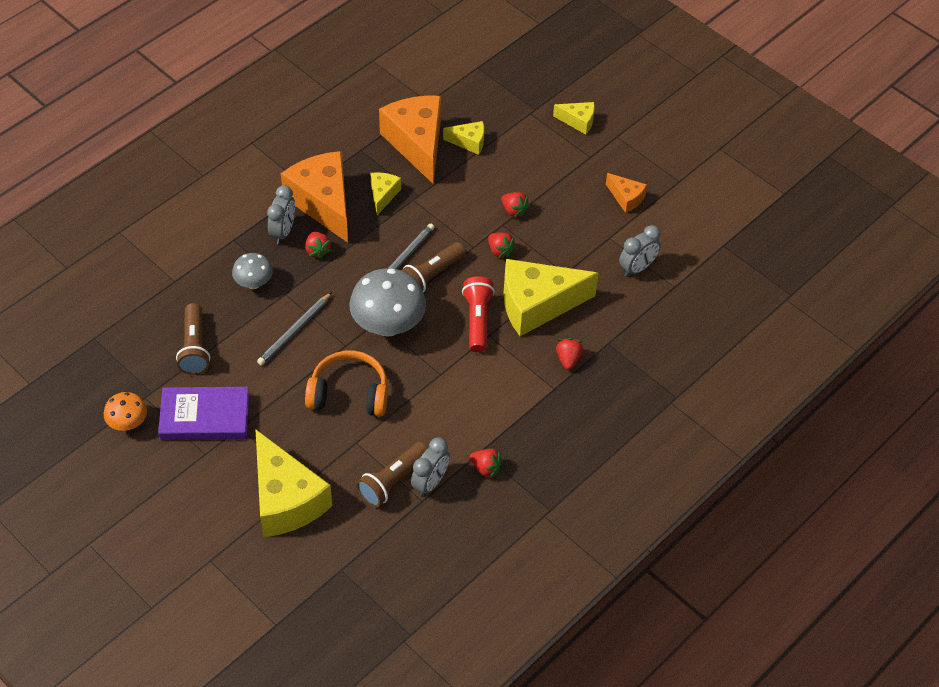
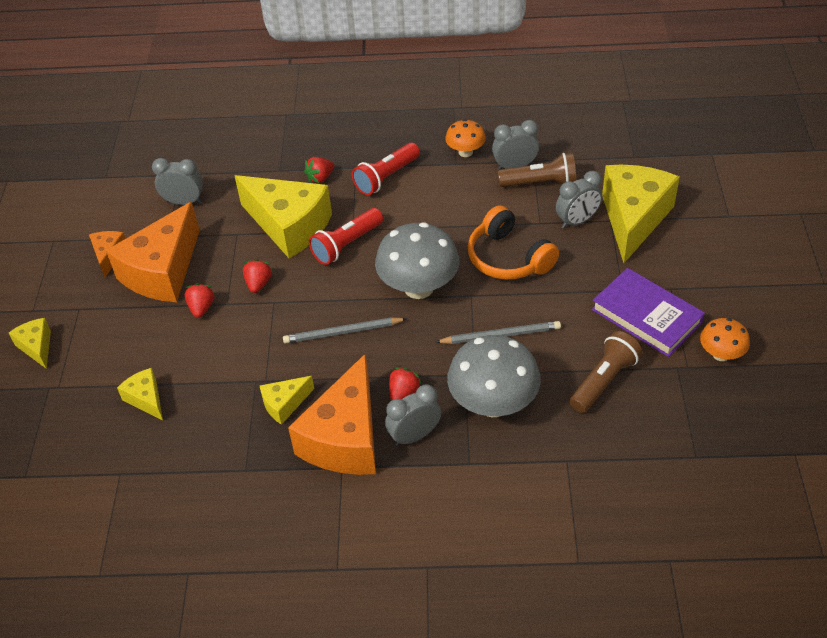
camera: 130 degrees left, 5 degrees down
grey mushroom [232,253,273,289] -> grey mushroom [447,335,541,417], size x1.85
orange cheese [379,95,441,183] -> orange cheese moved to [106,202,200,302]
brown flashlight [401,242,466,293] -> none
red strawberry [469,449,503,478] -> orange mushroom [445,119,486,157]
none -> red flashlight [352,143,420,195]
none -> grey clock [556,171,603,228]

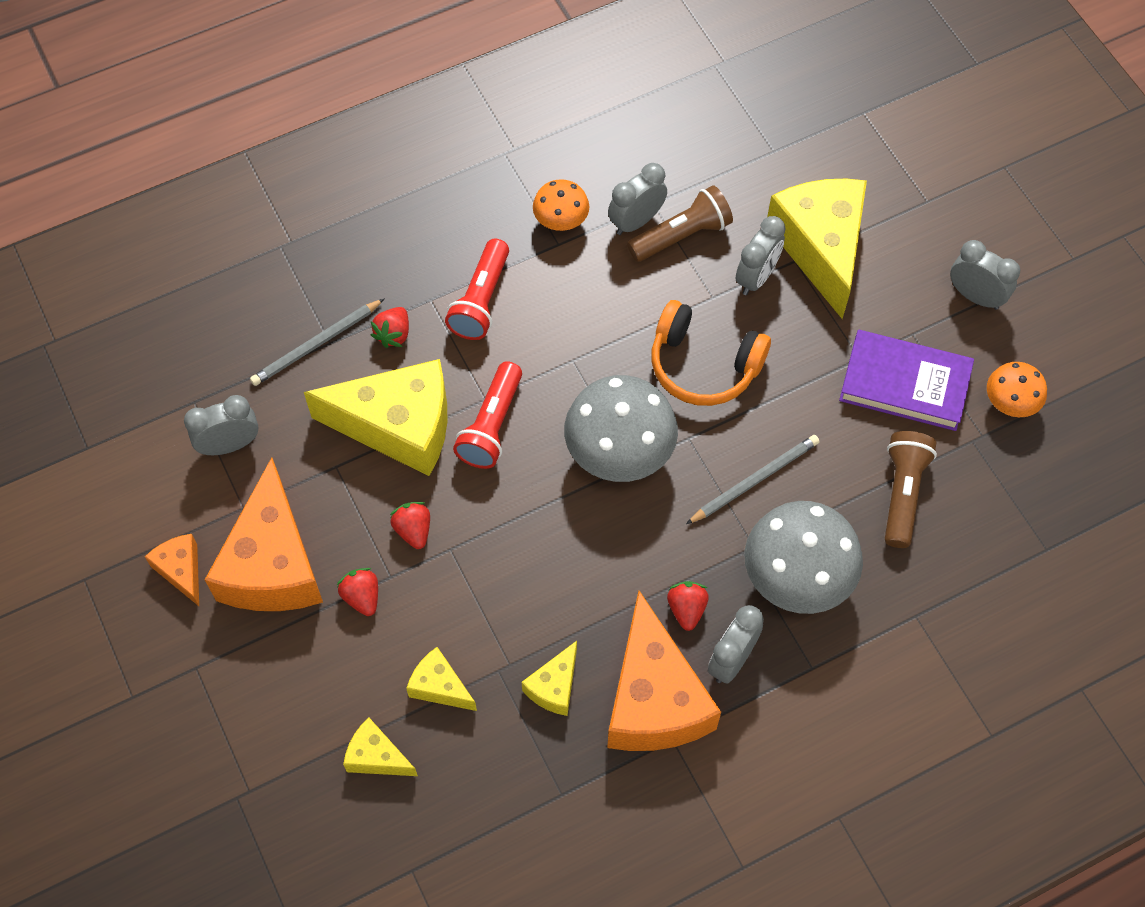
camera: 30 degrees left, 15 degrees up
yellow cheese [9,318,51,369] -> yellow cheese moved to [406,647,477,711]
grey pencil [283,317,406,344] -> grey pencil moved to [250,299,384,386]
none -> grey clock [950,240,1020,310]

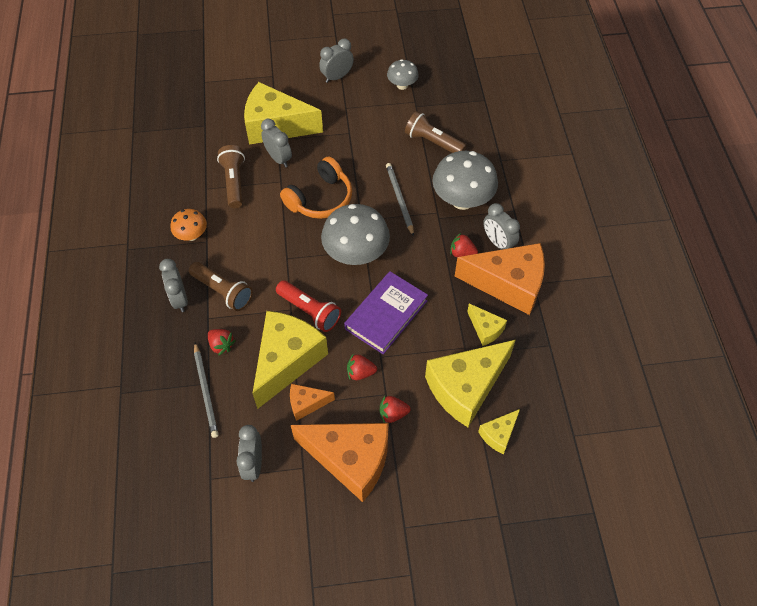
camera: 70 degrees left, 5 degrees down
orange cheese [145,534,199,606] -> orange cheese moved to [290,384,335,421]
yellow cheese [406,647,477,711] -> yellow cheese [425,340,516,427], size x2.11
red flashlight [445,239,509,340] -> brown flashlight [189,262,253,311]
grey clock [608,163,667,235] -> grey clock moved to [159,259,188,312]
purple book [839,330,974,431] -> purple book moved to [344,271,428,354]
orange mushroom [987,362,1047,417] -> grey mushroom [387,59,419,90]

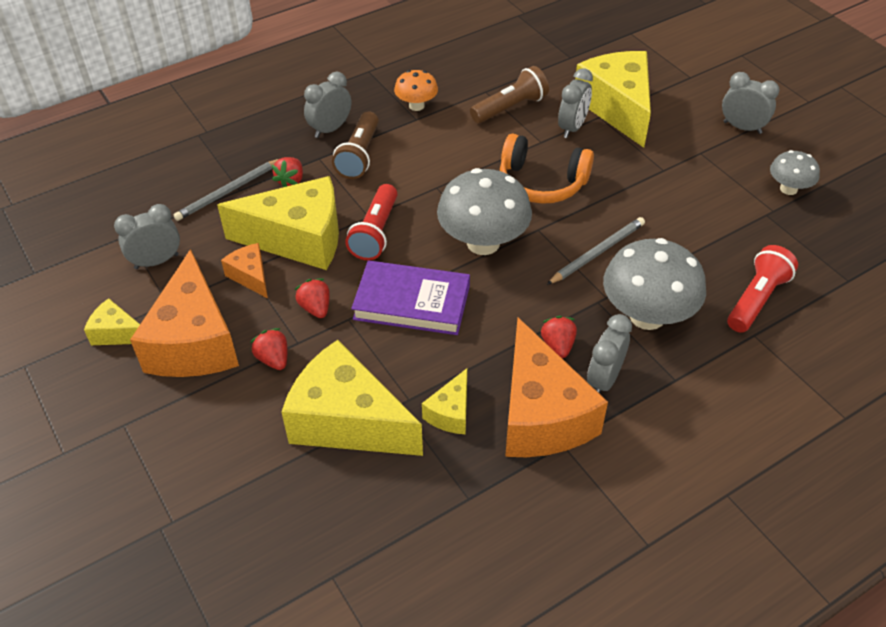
camera: 65 degrees right, 10 degrees down
brown flashlight [405,111,466,153] -> none
yellow cheese [478,409,520,455] -> yellow cheese moved to [84,298,140,345]
none -> red flashlight [727,245,798,333]

